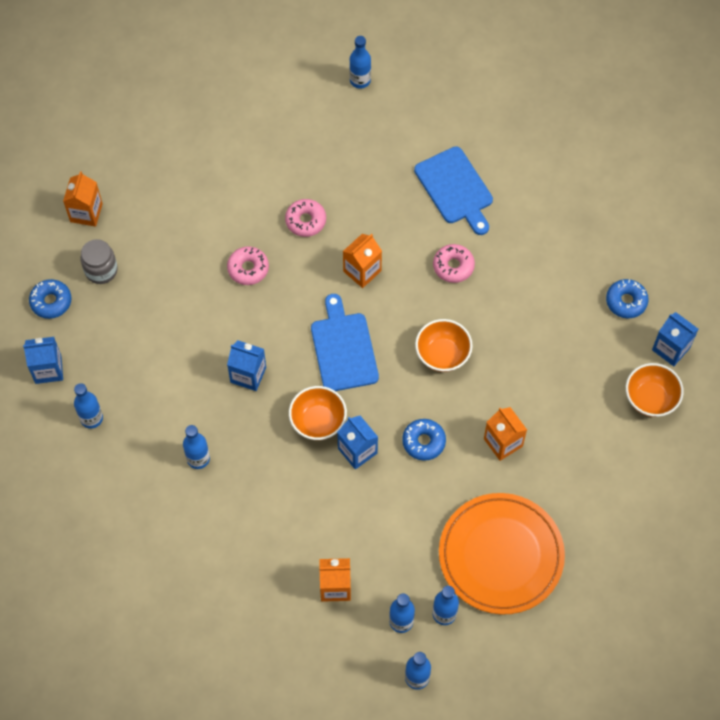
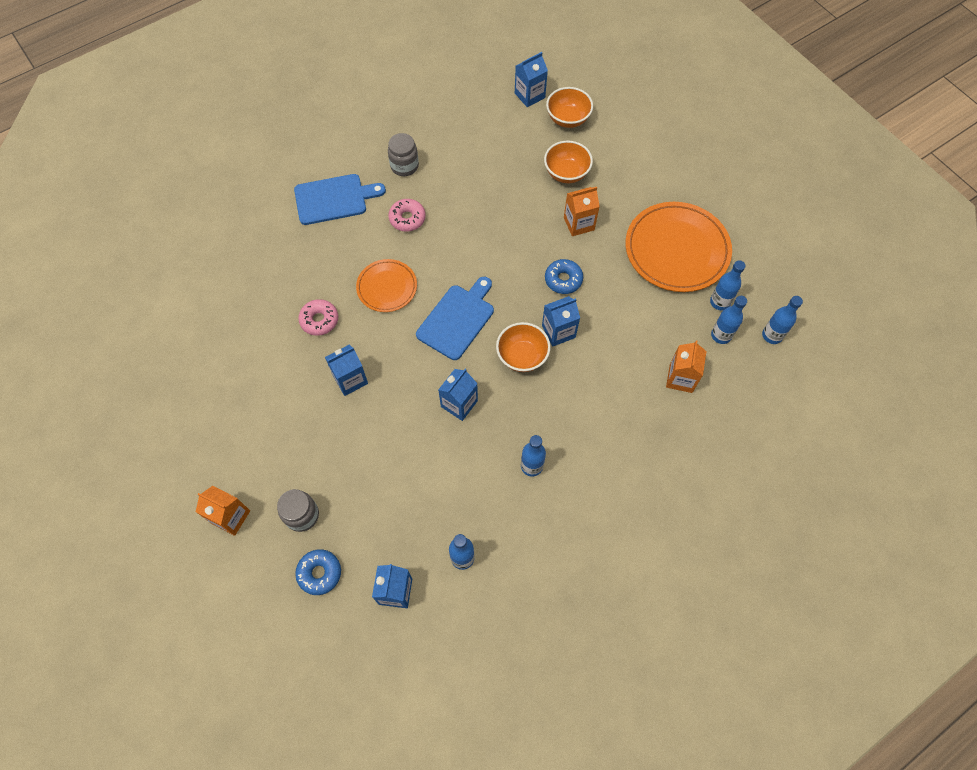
camera: 75 degrees left, 0 degrees up
pink donut [227,246,269,285] -> blue carton [325,344,368,396]
blue cutting board [311,294,379,391] -> blue cutting board turned 120 degrees clockwise [416,277,494,360]
orange carton [343,234,382,288] -> orange plate [356,259,417,312]
blue bottle [349,36,371,89] -> none
orange bowl [415,319,473,372] -> orange bowl moved to [544,141,593,183]
blue donut [606,279,649,318] -> none
none -> grey jar [388,133,419,176]

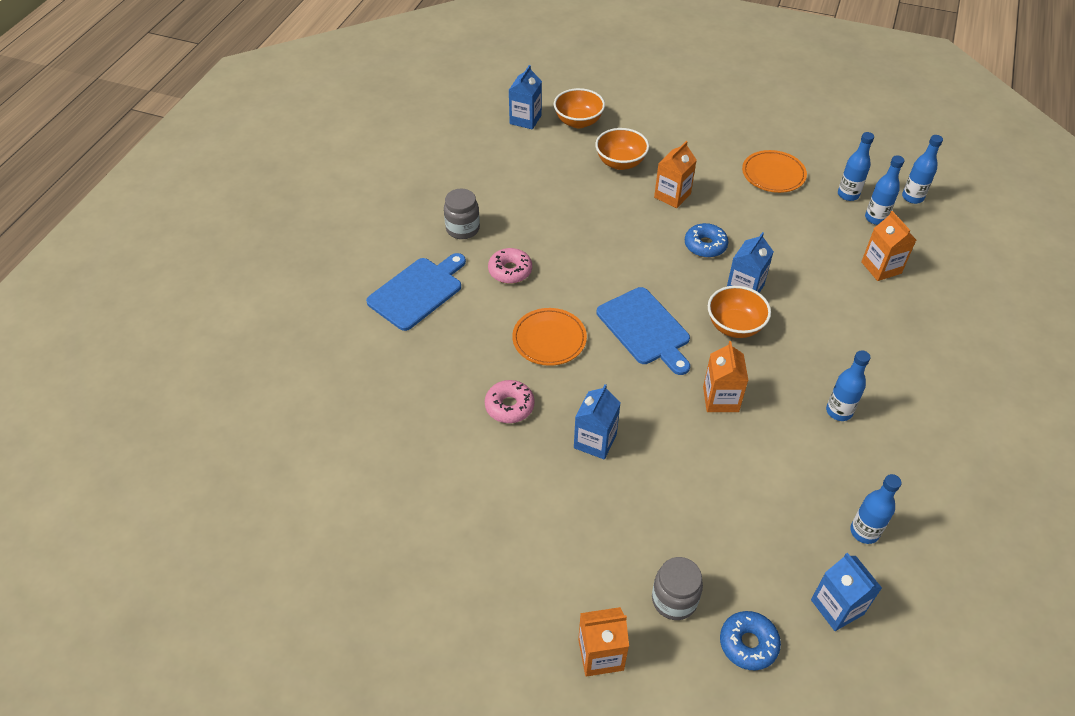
camera: 35 degrees left, 15 degrees down
blue cutting board [416,277,494,360] -> blue cutting board turned 150 degrees clockwise [597,287,690,375]
blue carton [438,369,478,421] -> orange carton [703,341,749,412]
orange plate [625,202,732,292] -> orange plate [742,150,807,193], size x0.56

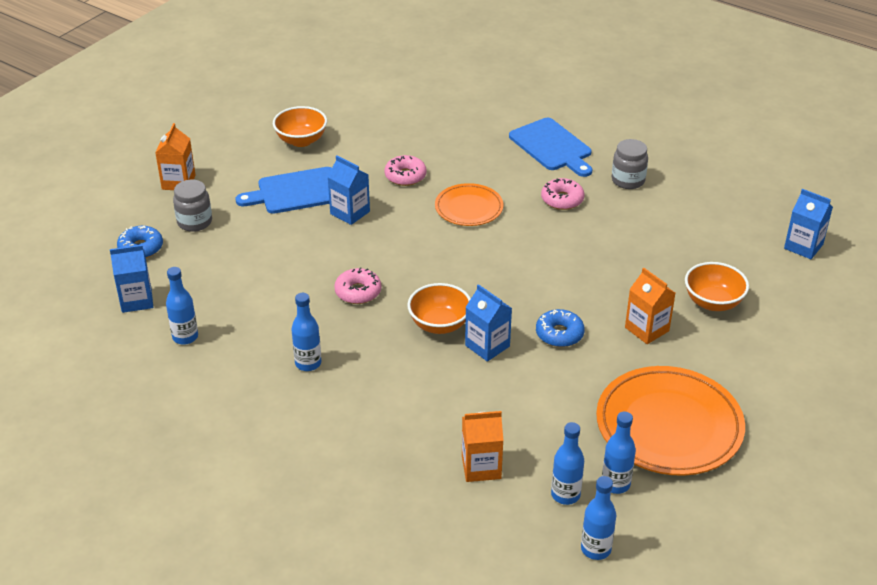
camera: 105 degrees right, 10 degrees down
orange bowl [554,88,605,128] -> orange bowl moved to [273,106,327,147]
blue cutting board [597,287,690,375] -> blue cutting board moved to [236,167,332,214]
orange carton [703,341,749,412] -> pink donut [334,267,381,304]
orange plate [742,150,807,193] -> orange plate [596,366,745,476], size x1.77

